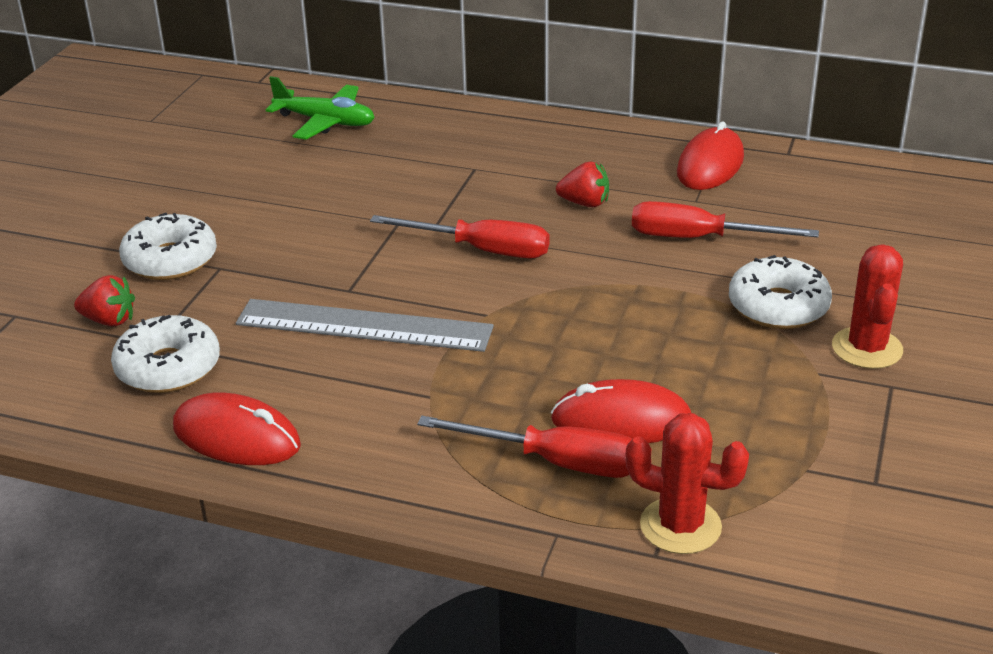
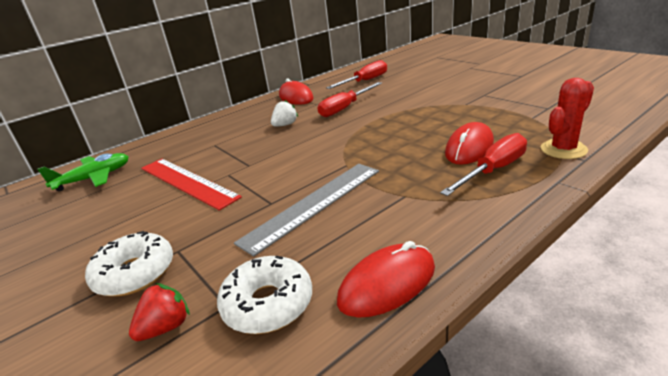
camera: 55 degrees left, 5 degrees down
red screwdriver [370,215,550,258] -> red screwdriver moved to [326,60,387,89]
red strawberry [556,161,609,207] -> white strawberry [271,100,298,127]
white donut [729,255,832,329] -> none
red cactus [832,244,903,369] -> none
none -> red ruler [141,159,242,211]

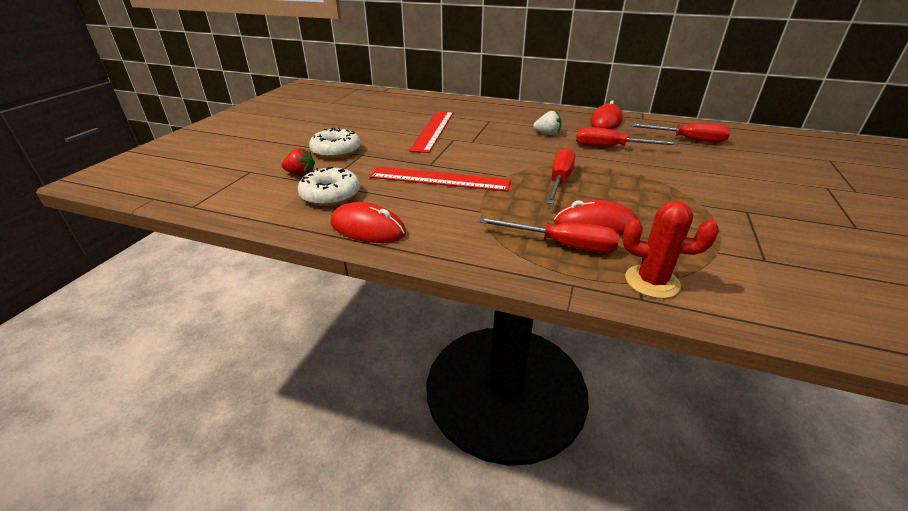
camera: 55 degrees right, 5 degrees up
green plane [38,153,129,191] -> none
grey ruler [234,164,379,257] -> red ruler [369,167,511,192]
none -> red screwdriver [546,148,575,204]

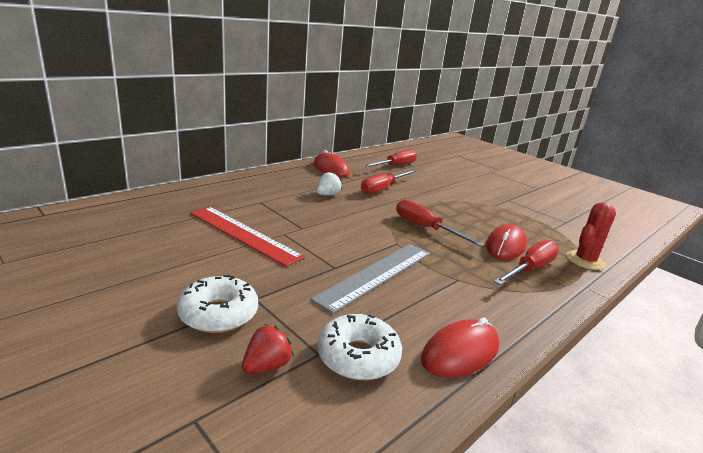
camera: 65 degrees left, 10 degrees down
red ruler [369,167,511,192] -> grey ruler [310,244,430,314]

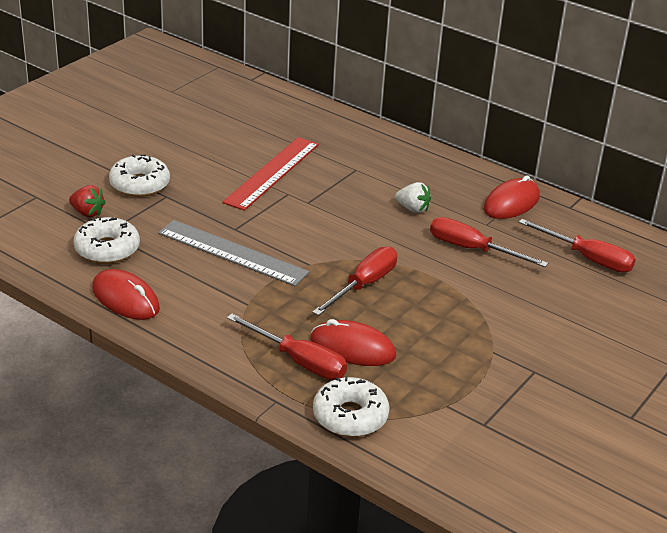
camera: 80 degrees right, 10 degrees up
red cactus [566,202,616,270] -> white donut [313,376,390,437]

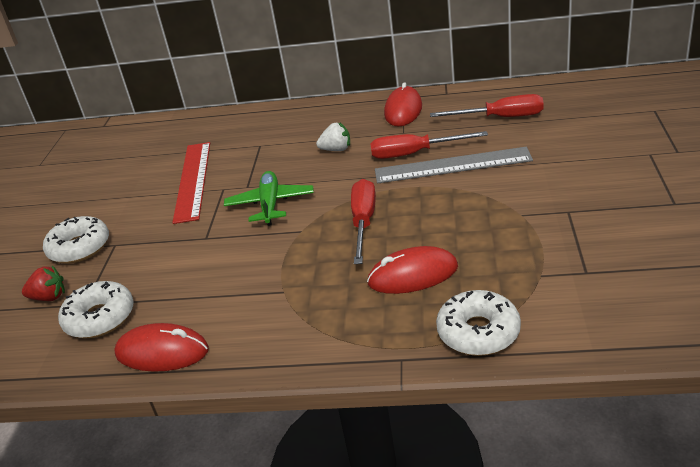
camera: 25 degrees left, 0 degrees up
grey ruler [158,220,309,286] -> grey ruler moved to [375,147,533,184]
red screwdriver [227,314,347,380] -> none
none -> green plane [224,171,314,226]

